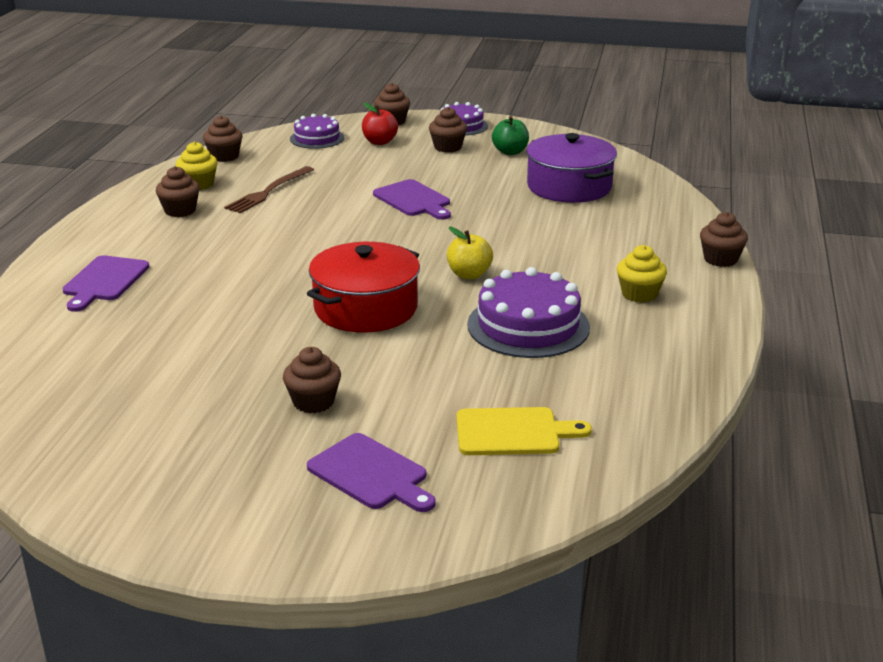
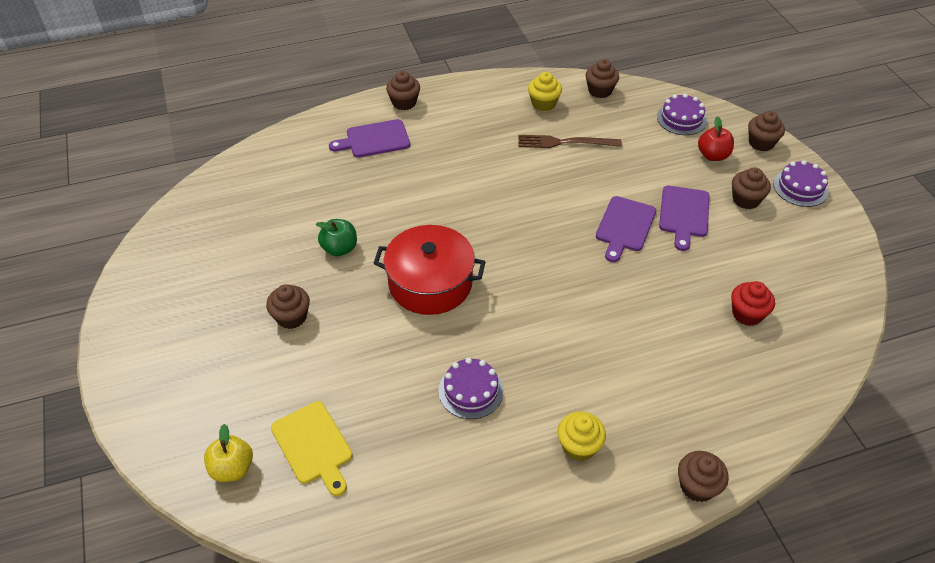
camera: 60 degrees right, 20 degrees up
brown cupcake [156,166,200,217] -> brown cupcake moved to [386,71,420,110]
purple cutting board [307,433,436,512] -> purple cutting board moved to [659,186,710,251]
yellow apple [447,227,493,279] -> yellow apple moved to [204,424,253,482]
purple cake [467,267,590,358] -> purple cake [439,358,504,419], size x0.61
green apple [492,116,529,155] -> green apple moved to [316,219,357,256]
purple pot [526,133,617,203] -> red cupcake [731,281,775,326]

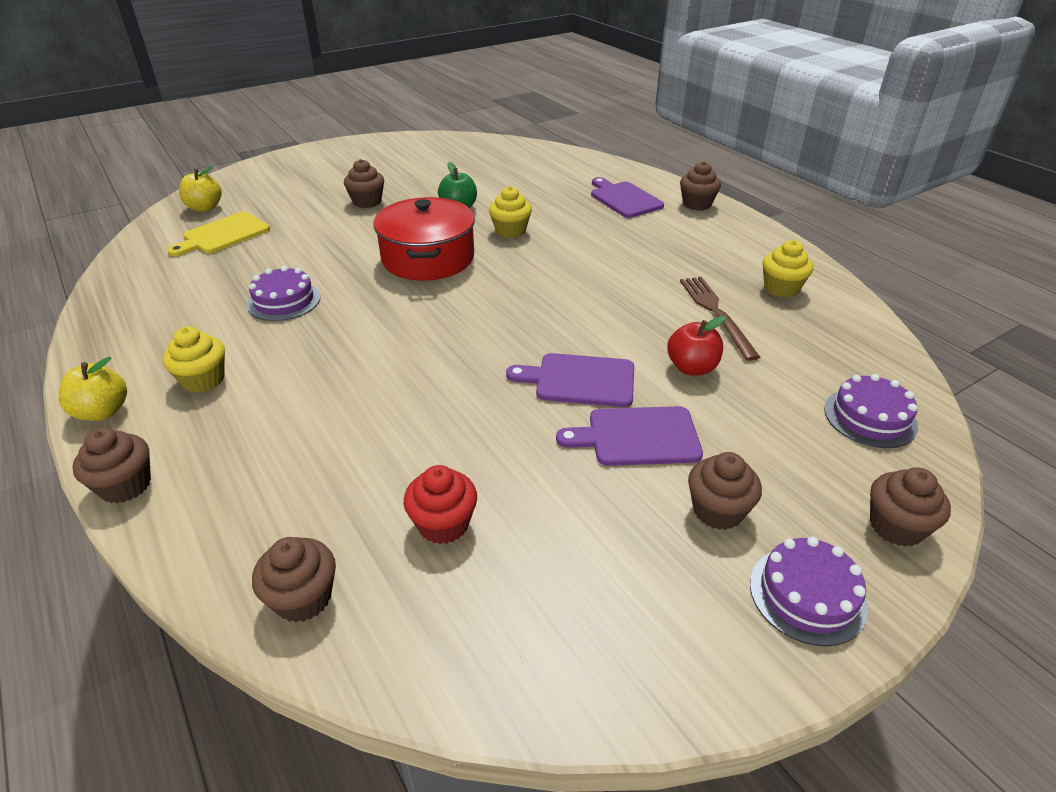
camera: 75 degrees right, 10 degrees down
brown cupcake [586,59,619,98] -> brown cupcake moved to [252,537,336,622]
red apple [698,116,734,161] -> red apple moved to [667,316,726,376]
none -> yellow apple [59,357,127,421]
none -> yellow cupcake [489,186,532,238]

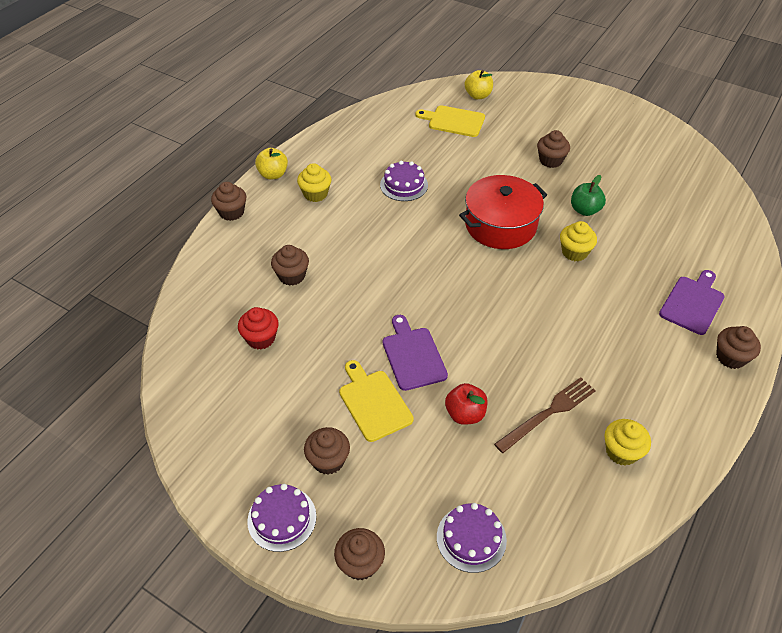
camera: 65 degrees right, 10 degrees up
brown cupcake [252,537,336,622] -> brown cupcake moved to [271,245,309,286]
purple cutting board [556,406,703,466] -> yellow cutting board [339,360,414,442]

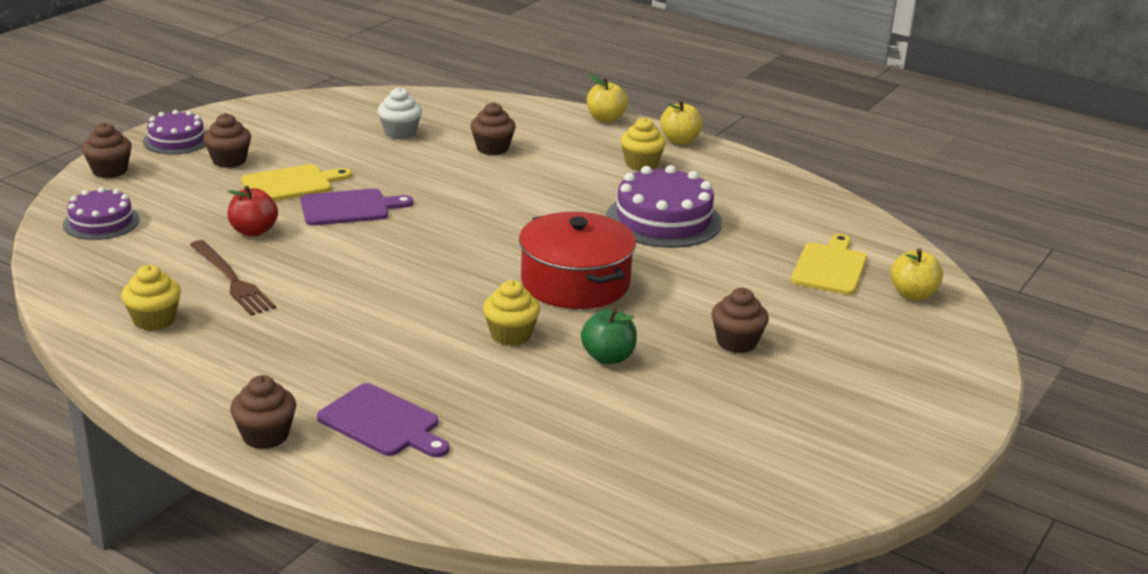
camera: 90 degrees right, 20 degrees down
brown cupcake [211,182,246,221] -> yellow apple [587,74,628,123]
red cupcake [238,307,279,350] -> white cupcake [377,87,422,139]
purple cake [380,161,428,201] -> purple cake [606,165,722,248], size x1.64

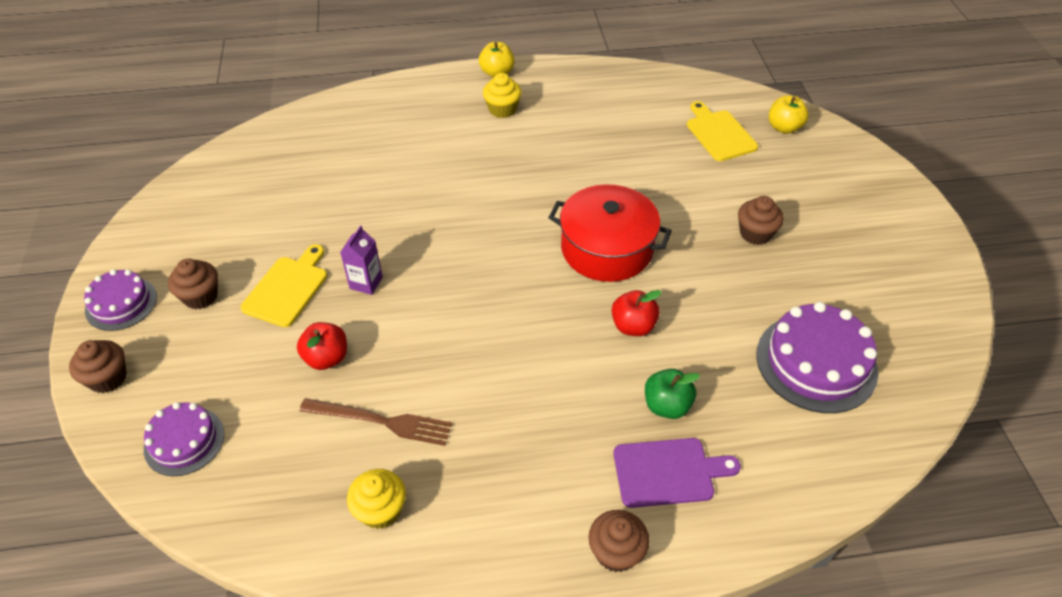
camera: 40 degrees left, 20 degrees up
purple cutting board [301,189,413,226] -> purple carton [340,225,383,295]
white cupcake [377,87,422,139] -> none
brown cupcake [470,102,516,155] -> none
yellow cupcake [483,280,540,346] -> red apple [612,290,662,336]
green apple [581,308,637,364] -> green apple moved to [645,369,700,419]
yellow apple [587,74,628,123] -> none
purple cake [606,165,722,248] -> purple cake moved to [756,302,878,413]

